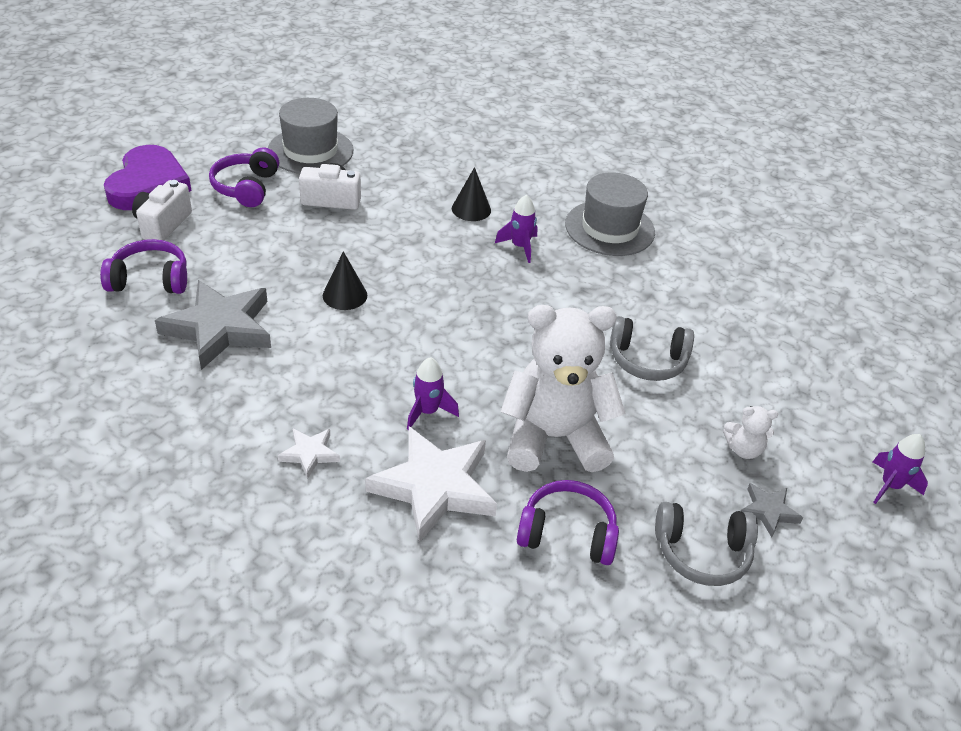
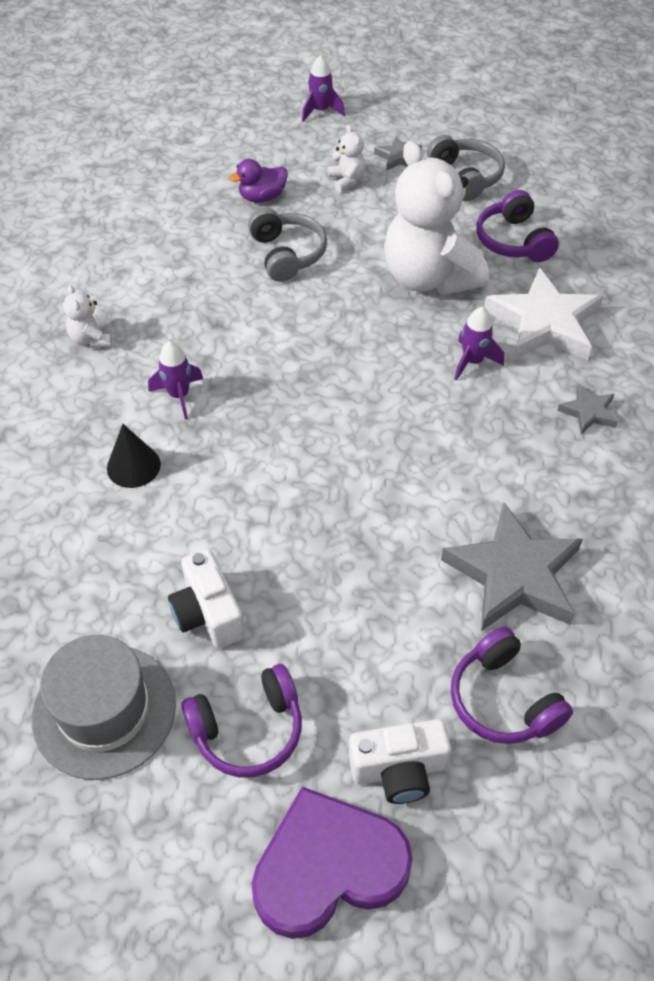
camera: 115 degrees left, 10 degrees up
white star [278,429,340,479] -> grey star [557,384,618,434]
black cone [323,251,367,310] -> none
grey hat [565,172,655,256] -> white teddy bear [63,285,112,348]
none -> purple duck [229,159,288,202]

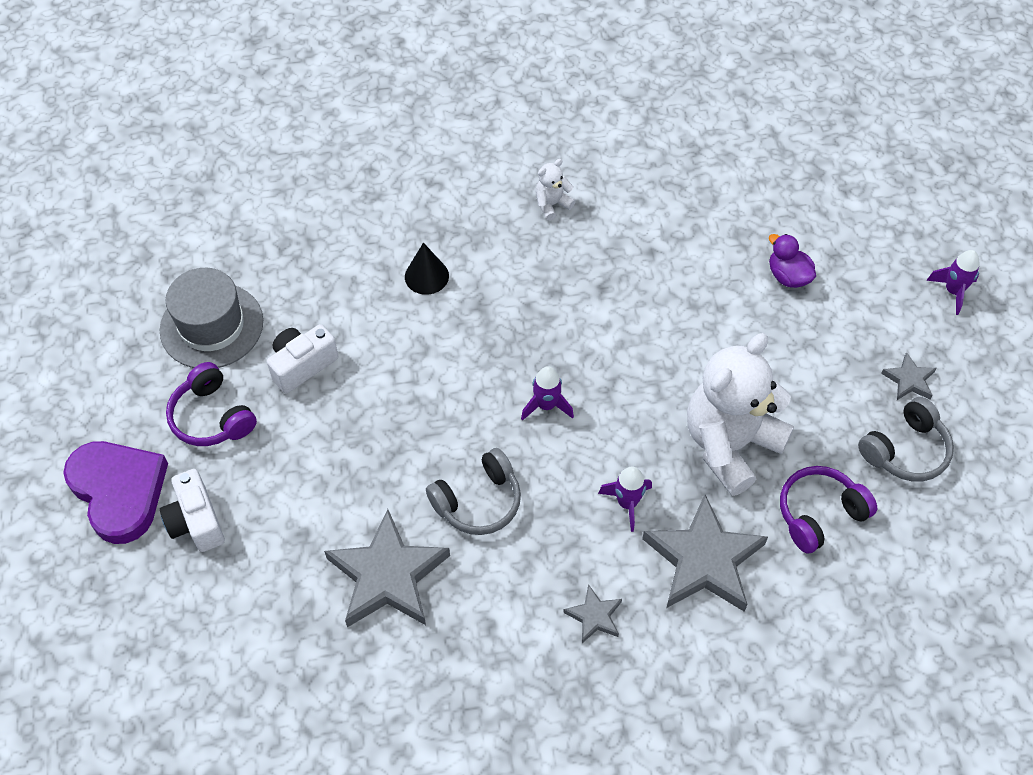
camera: 75 degrees right, 5 degrees up
purple rocket [148,341,203,419] -> purple rocket moved to [521,366,574,421]
grey headphones [248,208,327,282] -> grey headphones moved to [426,448,521,535]
white teddy bear [328,125,366,192] -> none
purple headphones [451,627,573,744] -> none
white star [484,268,603,360] -> grey star [642,494,768,612]

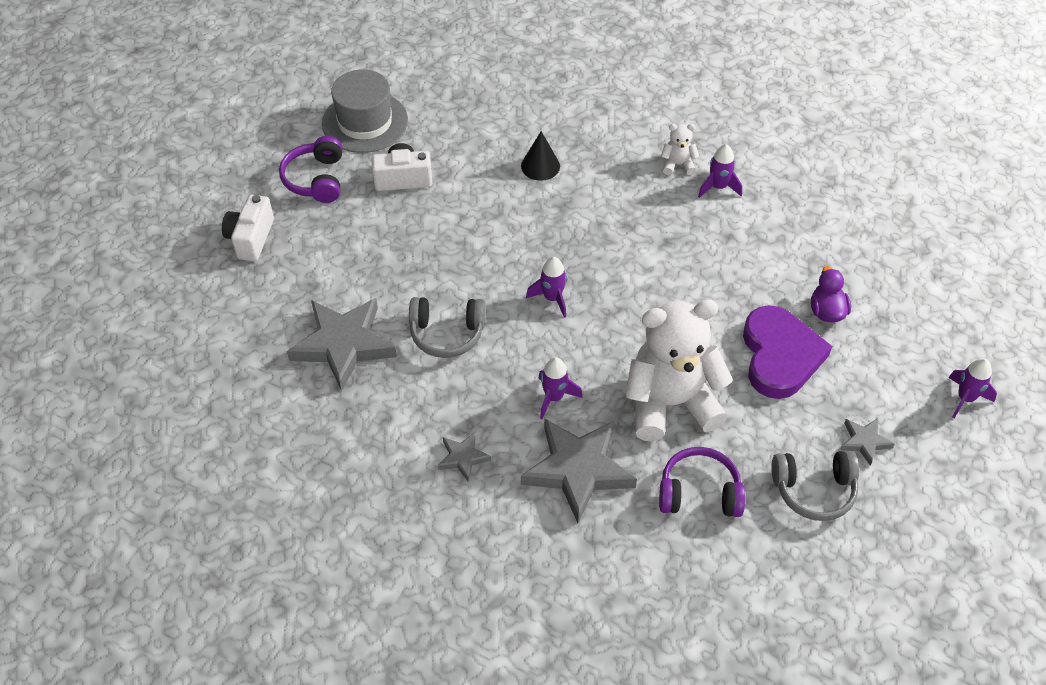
camera: 35 degrees right, 5 degrees down
purple heart [63,441,168,544] -> purple heart moved to [743,305,832,399]
none -> purple rocket [698,144,742,198]

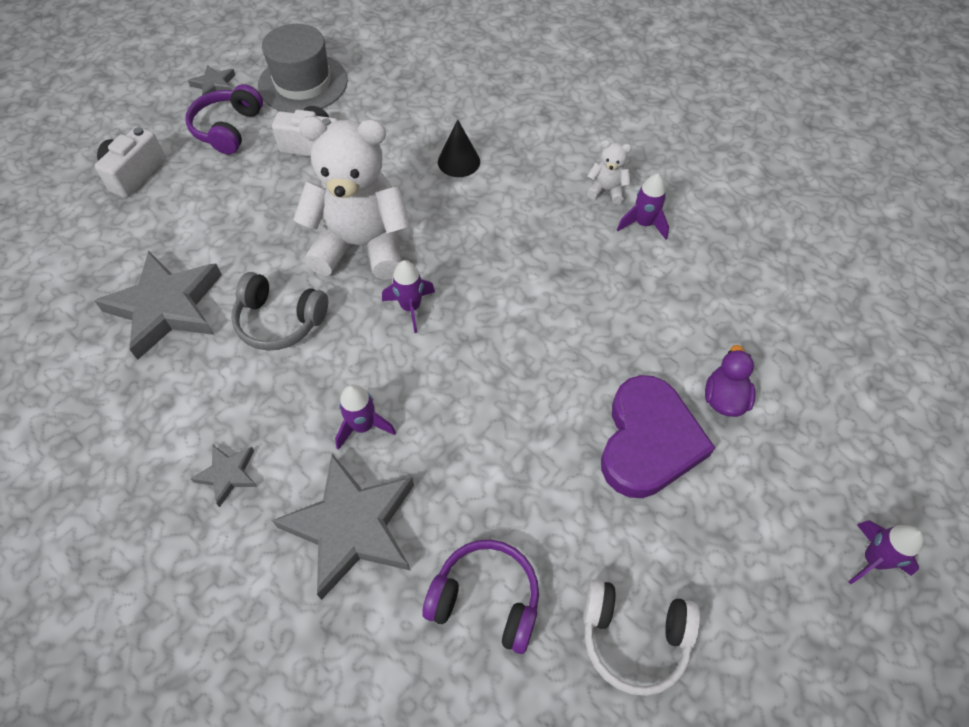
camera: 15 degrees right, 5 degrees up
white teddy bear [625,300,733,441] -> white teddy bear moved to [293,116,410,280]
grey headphones [771,451,859,521] -> white headphones [583,579,700,696]
grey star [840,418,895,466] -> grey star moved to [188,65,235,96]

